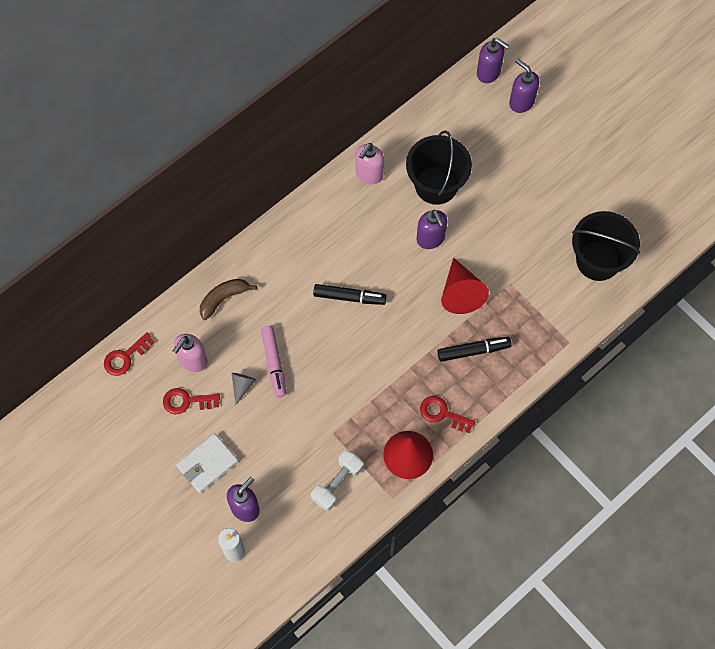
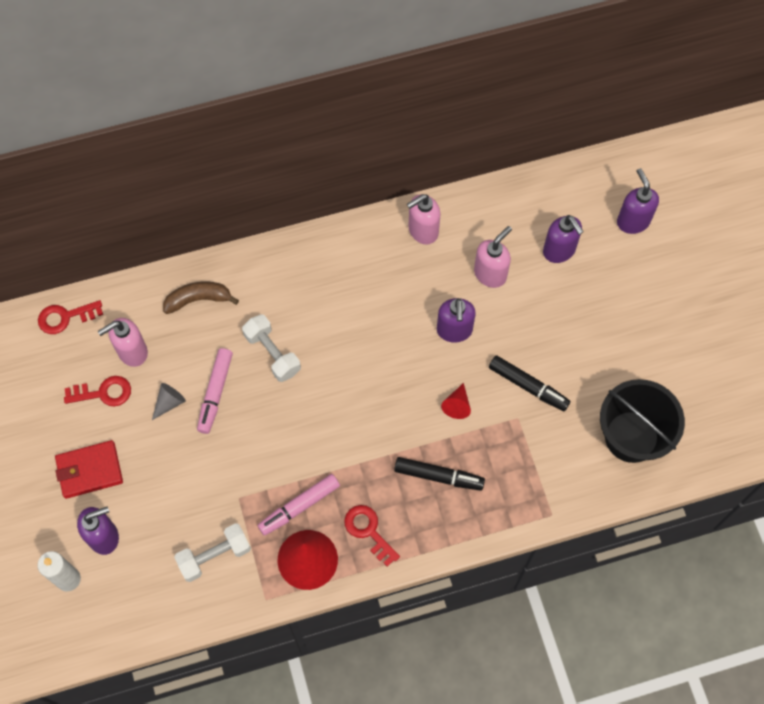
camera: 25 degrees right, 0 degrees up
red key [163,388,220,414] -> red key turned 150 degrees clockwise [64,376,131,406]
white wallet [176,433,239,493] -> red wallet [55,440,123,499]
black marker [313,284,386,305] -> black marker moved to [489,355,570,411]
black bucket [406,130,472,205] -> pink soap dispenser [474,226,512,288]
red cone [441,257,489,314] -> red cone [441,383,471,419], size x0.52
purple soap dispenser [477,38,510,83] -> purple soap dispenser moved to [543,215,584,263]
none -> white dumbbell [242,314,301,382]
none -> pink marker [257,474,340,536]

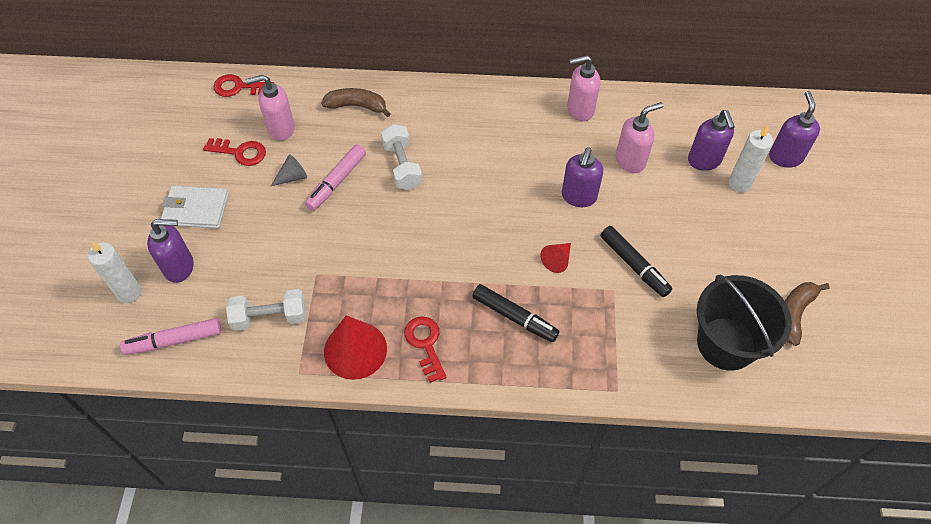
camera: 20 degrees right, 10 degrees down
red wallet [55,440,123,499] -> white wallet [161,186,229,229]
pink marker [257,474,340,536] -> pink marker moved to [120,318,221,355]
none -> white candle [728,125,773,193]
none -> brown banana [785,282,830,346]

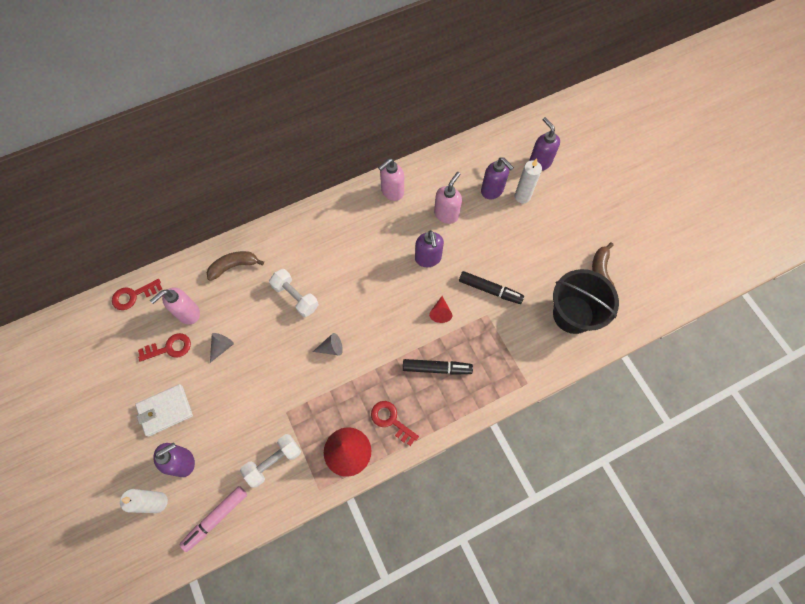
camera: 30 degrees left, 10 degrees up
pink marker [305,144,366,211] -> none
none -> grey cone [313,333,343,356]

